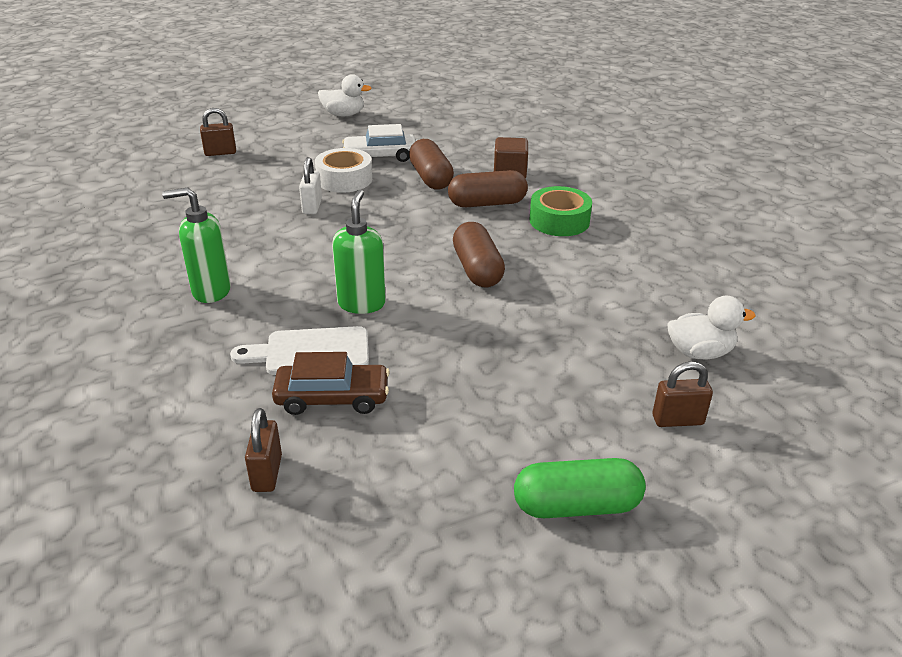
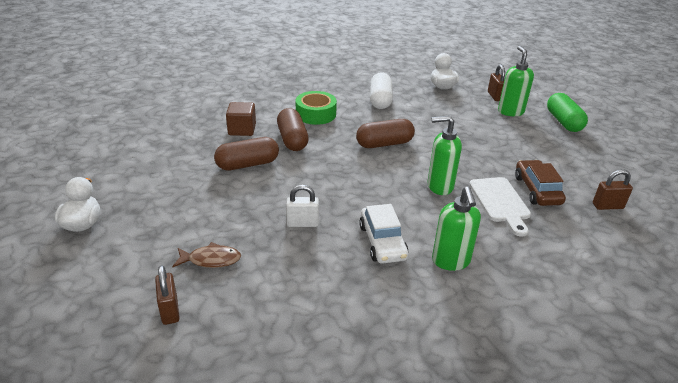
camera: 95 degrees left, 0 degrees up
white tape [315,148,372,193] -> none
white car [342,124,416,162] -> white car moved to [359,204,409,264]
none -> brown fish [173,242,241,268]
none -> white capsule [370,72,393,109]
none -> green soap dispenser [498,46,534,116]

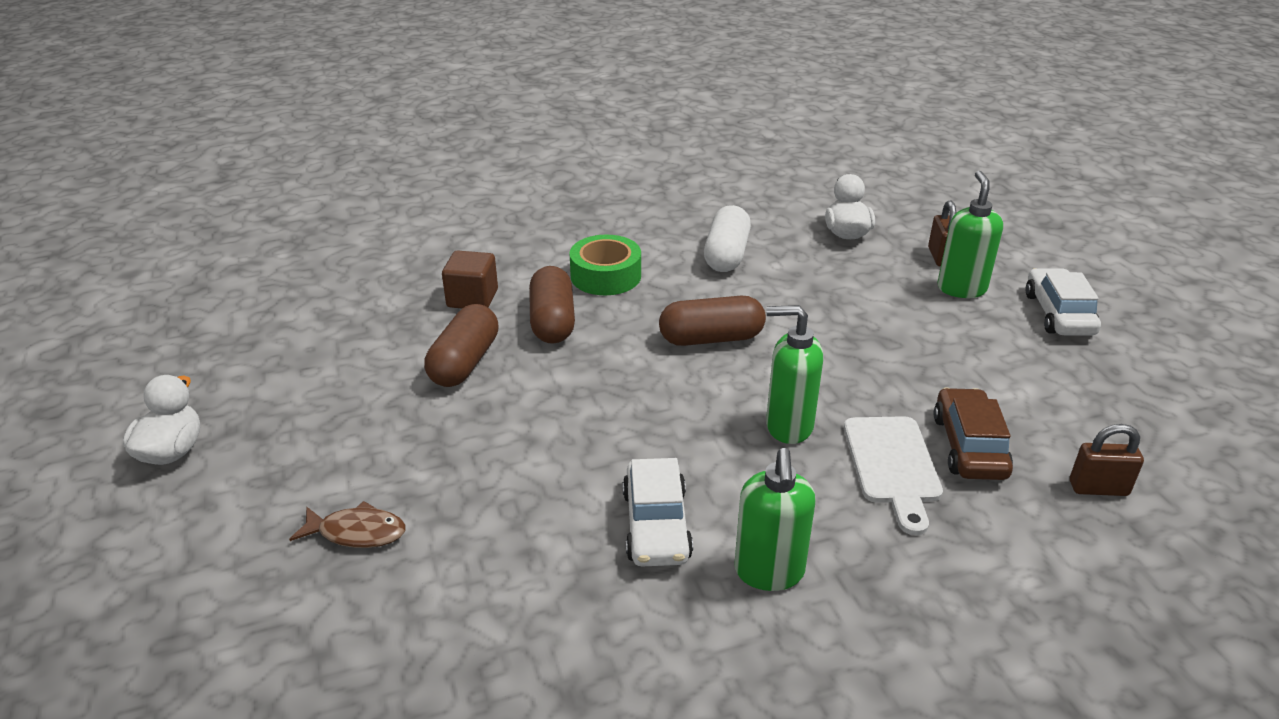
camera: 10 degrees right, 0 degrees up
brown padlock [155,265,180,325] -> none
brown capsule [214,137,279,171] -> brown capsule turned 60 degrees counterclockwise [424,304,499,387]
white padlock [286,185,319,227] -> none
green capsule [547,93,588,132] -> white car [1026,268,1101,336]

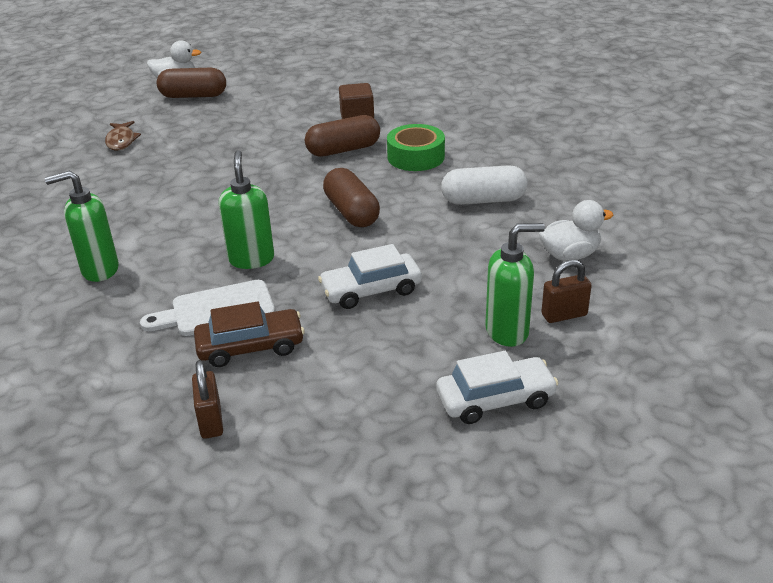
camera: 75 degrees right, 0 degrees up
brown capsule [424,304,499,387] -> brown capsule moved to [157,68,226,98]
white car [623,458,693,566] -> white car moved to [318,244,422,309]

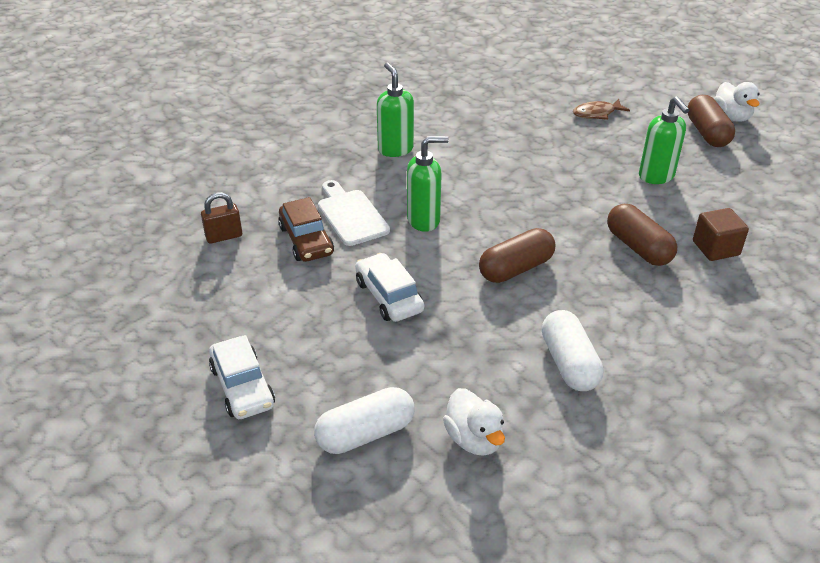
camera: 80 degrees right, 5 degrees up
green tape [387,124,445,171] -> none
green soap dispenser [485,223,545,347] -> green soap dispenser moved to [639,96,689,184]
brown padlock [541,260,592,323] -> white capsule [314,387,414,454]

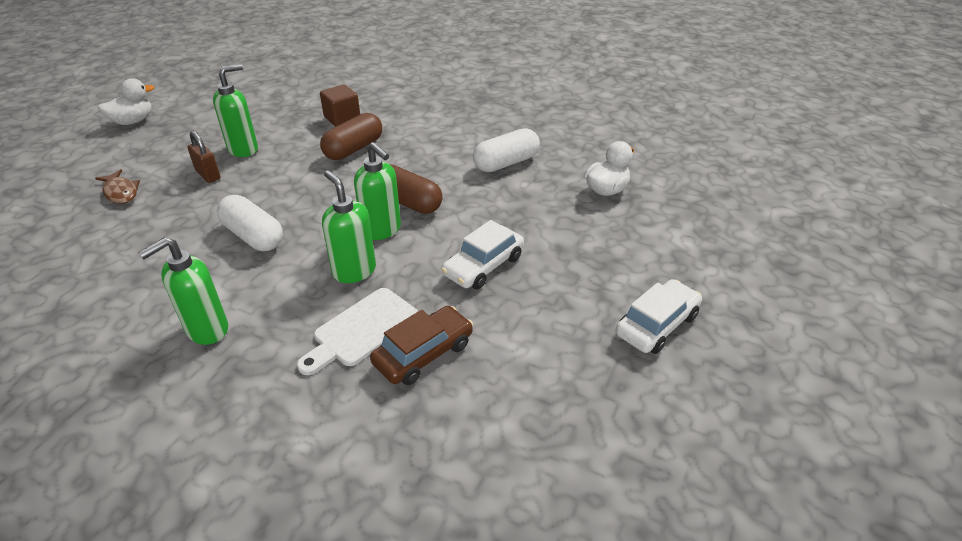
camera: 110 degrees left, 0 degrees up
brown padlock [201,192,242,244] -> brown padlock moved to [187,131,221,183]
white capsule [314,387,414,454] -> white capsule moved to [217,195,283,251]
brown capsule [688,95,735,147] -> none
none -> green soap dispenser [354,142,401,240]

